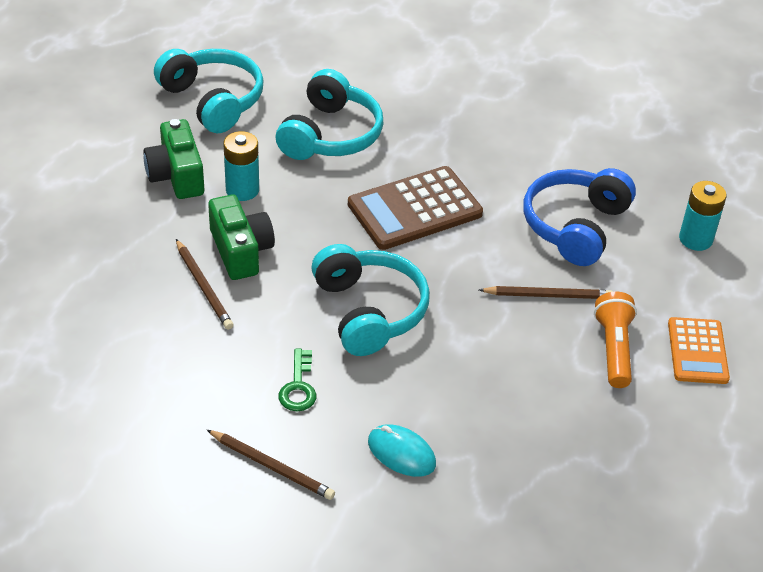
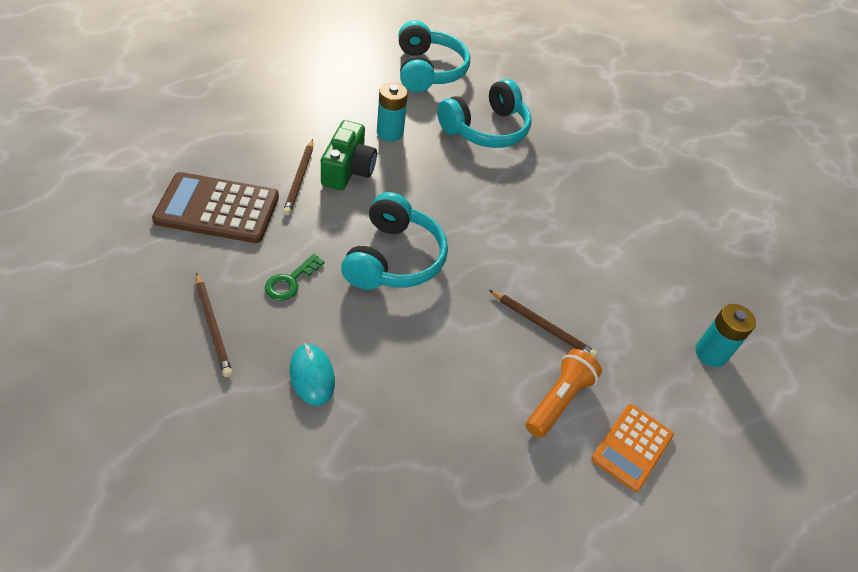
camera: 30 degrees right, 5 degrees up
green camera [143,119,204,199] -> none
brown calculator [348,166,483,250] -> brown calculator moved to [152,172,279,243]
blue headphones [523,168,636,266] -> none

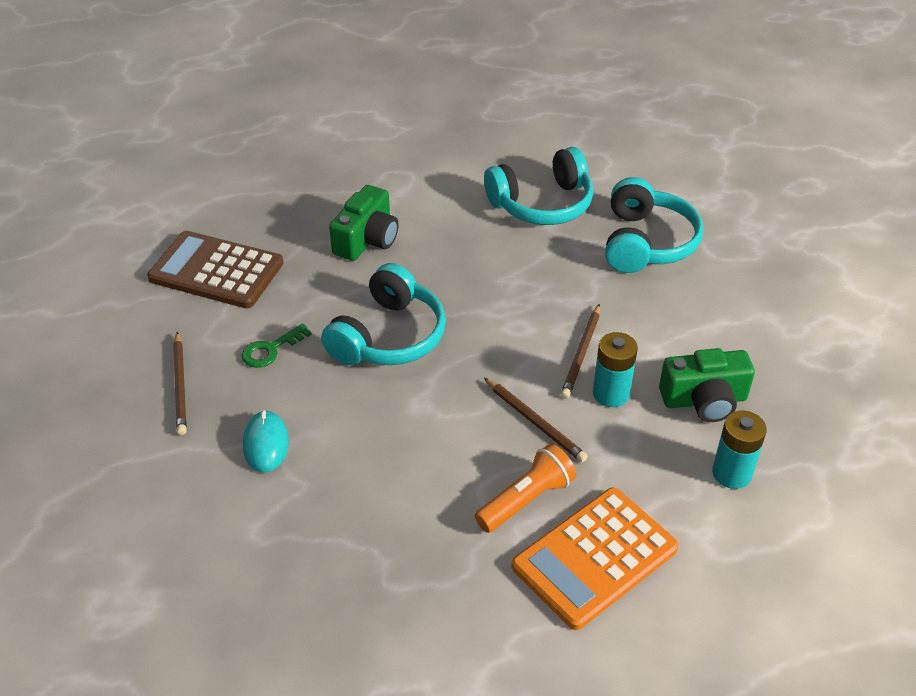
camera: 20 degrees right, 5 degrees down
brown pencil [283,139,313,216] -> brown pencil moved to [561,304,600,399]
turquoise battery [377,82,408,142] -> turquoise battery moved to [593,332,638,407]
turquoise headphones [398,20,470,92] -> turquoise headphones moved to [605,177,704,273]
orange calculator [591,404,674,492] -> orange calculator [511,488,679,630], size x1.58
none -> green camera [659,348,755,422]

